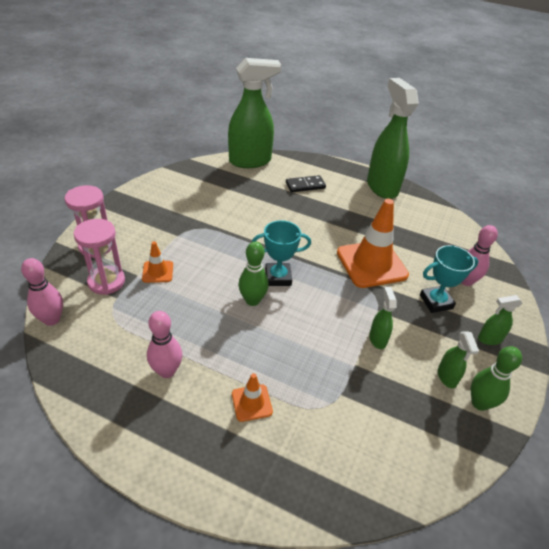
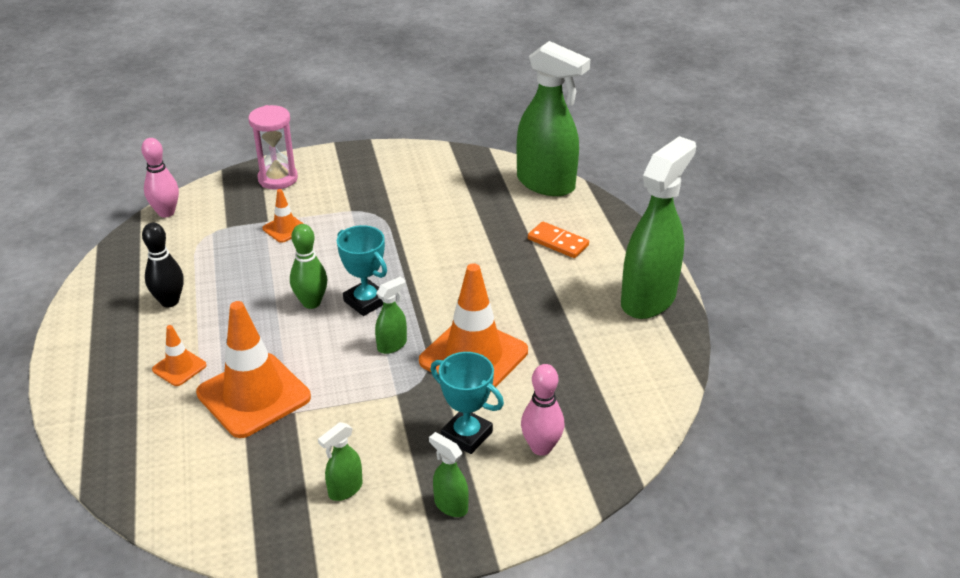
camera: 55 degrees right, 5 degrees down
pink hourglass [74,219,125,295] -> none
pink bowling pin [147,311,182,378] -> black bowling pin [142,223,184,307]
black domino [286,175,326,192] -> orange domino [528,222,589,258]
green spray bottle [369,287,397,349] -> green spray bottle moved to [375,277,407,354]
green bowling pin [471,346,522,411] -> none
none -> orange traffic cone [196,301,311,438]

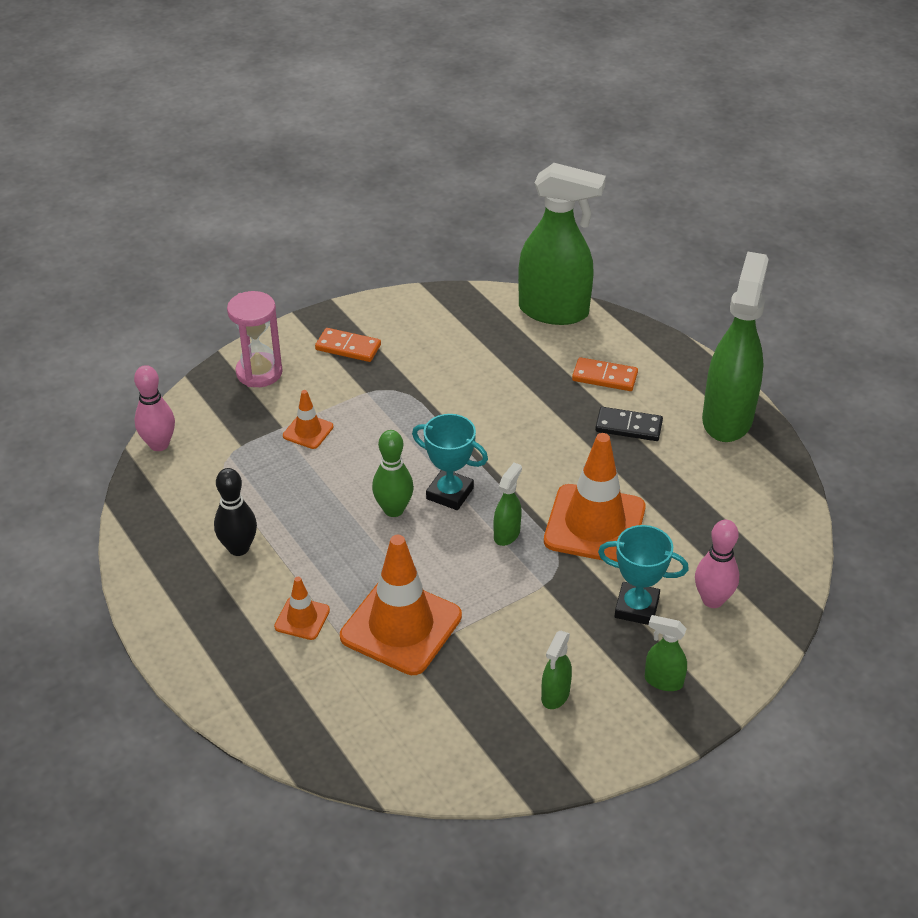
camera: 20 degrees left, 5 degrees up
none -> orange domino [315,328,381,362]
none -> black domino [595,407,663,441]

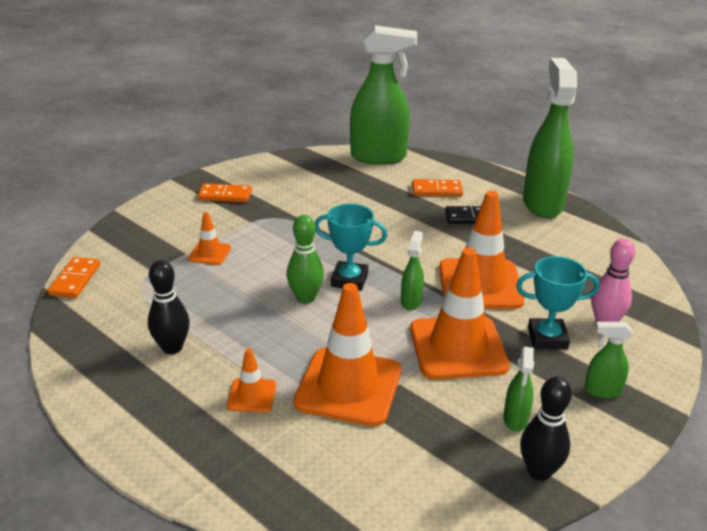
camera: 15 degrees left, 10 degrees down
pink bowling pin [134,365,175,451] -> orange domino [48,257,100,298]
pink hourglass [227,291,283,387] -> none
none -> orange traffic cone [410,248,510,379]
none -> black bowling pin [520,377,572,481]

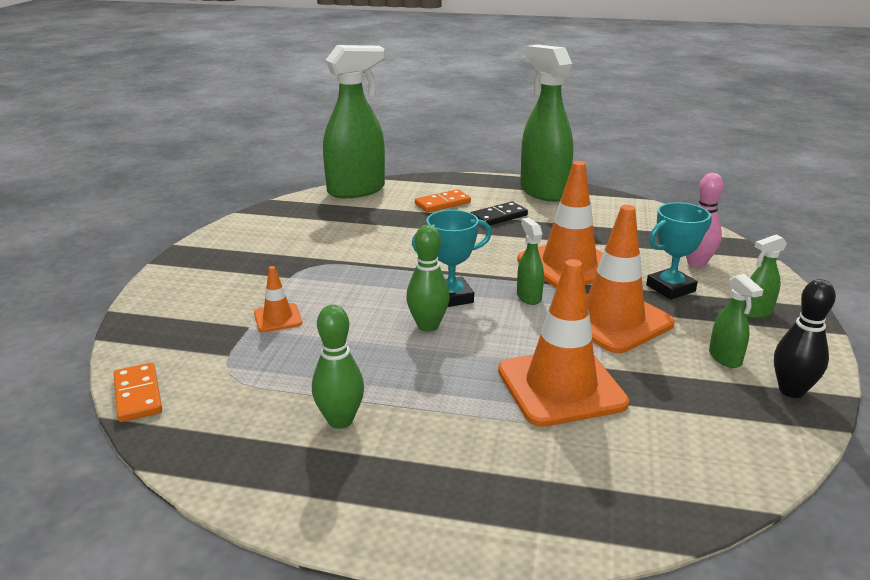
camera: 30 degrees left, 5 degrees down
black bowling pin [148,260,190,354] -> green bowling pin [312,305,364,429]
orange domino [198,183,252,202] -> none
orange traffic cone [227,348,276,413] -> none

